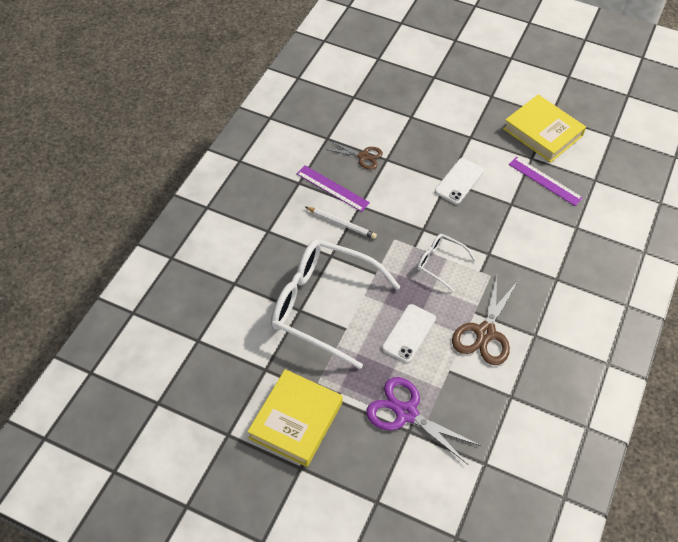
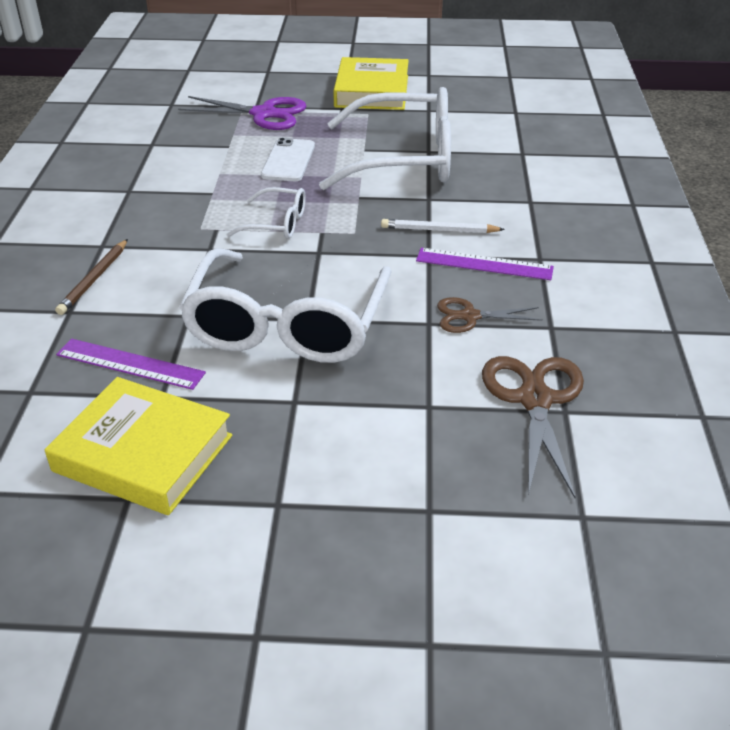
camera: 160 degrees right, 15 degrees down
white phone [435,158,484,204] -> white glasses [179,248,392,363]
brown scissors [452,276,518,365] -> brown scissors moved to [482,356,584,498]
none -> brown pencil [55,239,128,315]

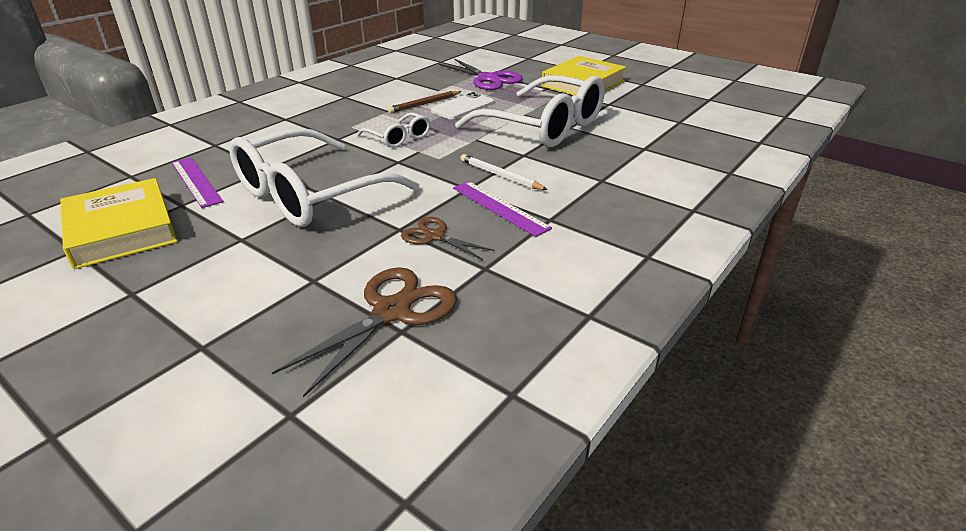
camera: 35 degrees right, 5 degrees down
brown pencil [55,239,128,315] -> brown pencil moved to [388,91,461,113]

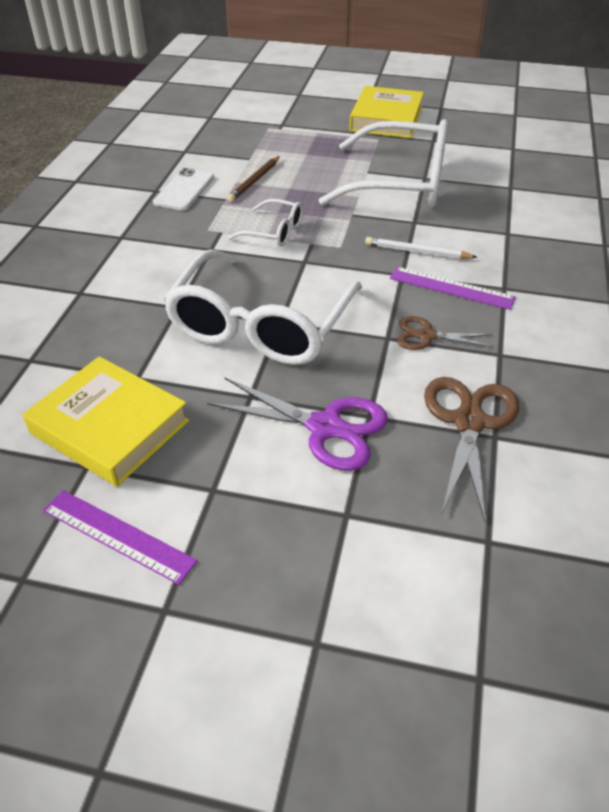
camera: 25 degrees left, 10 degrees up
purple ruler [172,158,224,208] -> purple ruler moved to [43,490,197,585]
white phone [431,92,494,119] -> white phone moved to [153,168,214,211]
purple scissors [439,58,523,90] -> purple scissors moved to [207,377,388,471]

